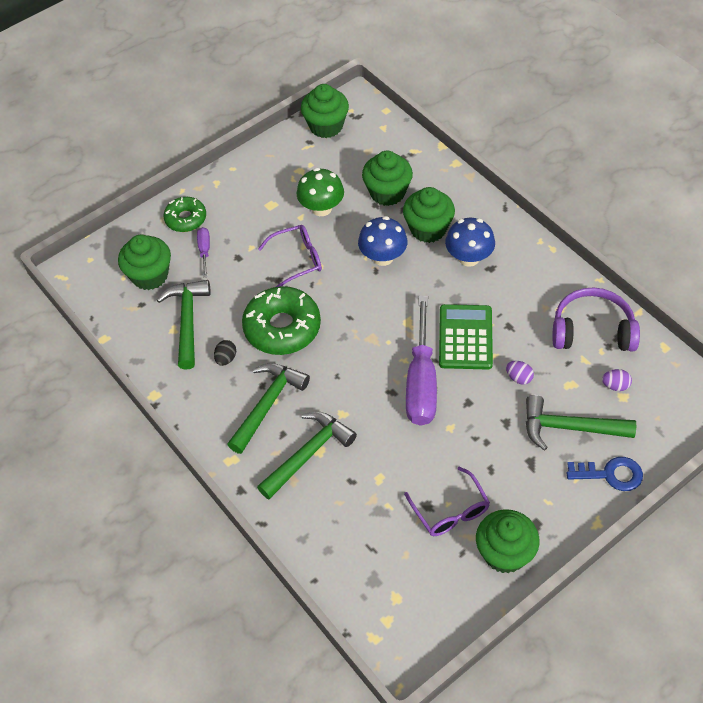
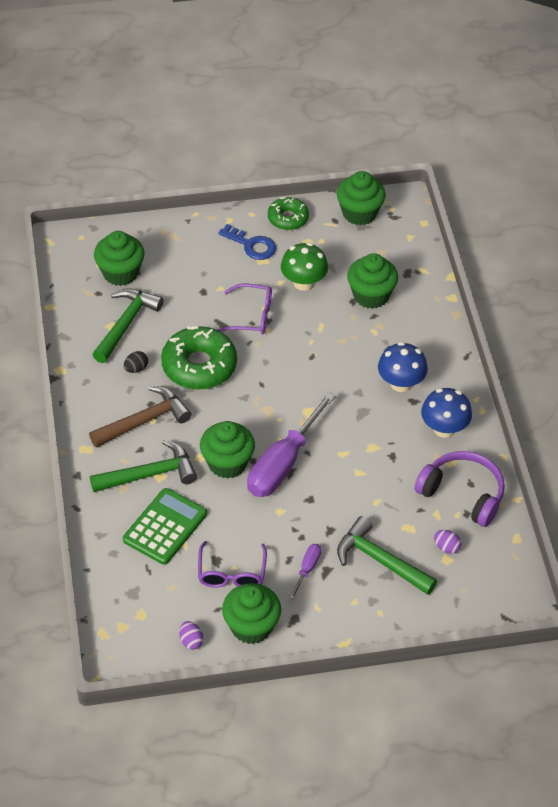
camera: 25 degrees right, 5 degrees down
green donut [163,197,206,232] -> green donut moved to [268,197,309,230]
purple screwdriver [197,227,210,278] -> purple screwdriver moved to [289,544,321,599]
green hammer [227,363,310,454] -> brown hammer [89,386,192,448]
blue mushroom [358,216,407,266] -> blue mushroom moved to [421,388,472,438]
green cupcake [403,187,455,243] -> green cupcake moved to [200,421,255,479]
green calculator [439,304,493,370] -> green calculator moved to [123,488,207,565]
purple egg [506,361,534,385] -> purple egg moved to [179,621,203,650]
blue key [567,457,643,491] -> blue key moved to [218,224,276,260]

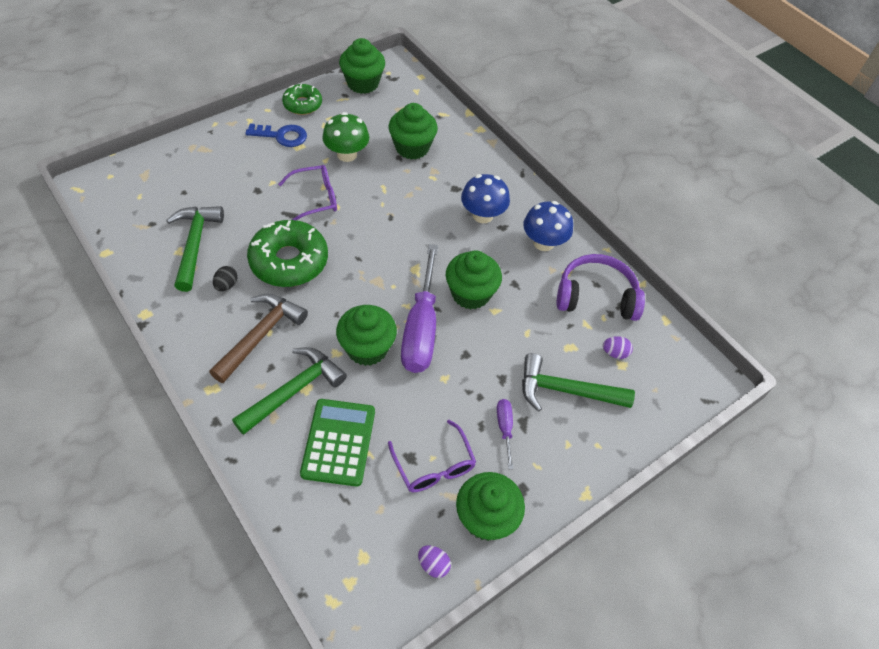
camera: 30 degrees left, 5 degrees up
green cupcake [94,231,145,286] -> green cupcake moved to [446,250,502,310]

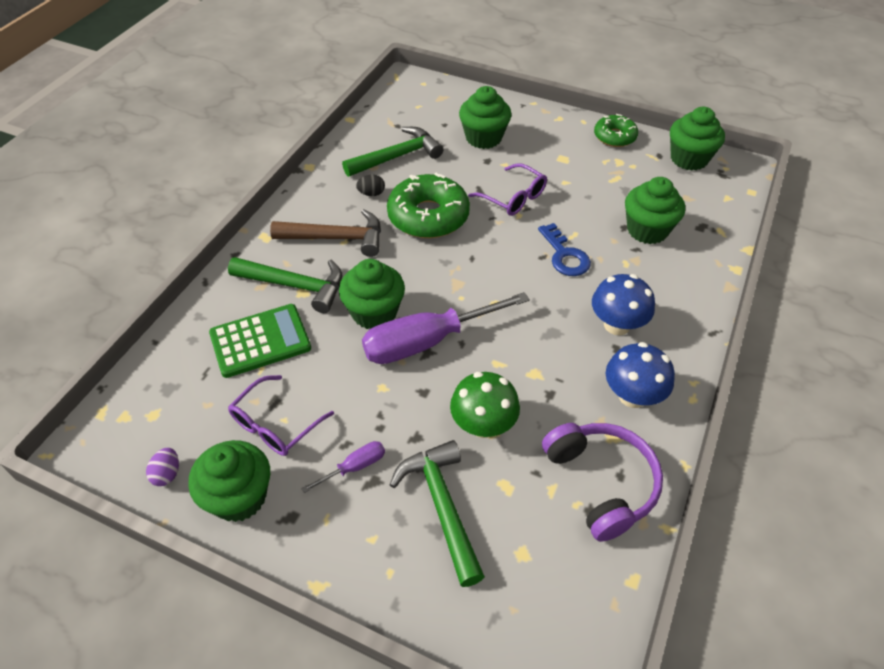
camera: 65 degrees right, 5 degrees down
blue key [245,124,307,147] -> blue key moved to [538,223,591,276]
green mushroom [322,112,369,162] -> green mushroom moved to [450,372,520,438]
green cupcake [446,250,502,310] -> green cupcake moved to [459,86,511,149]
purple egg [603,336,633,359] -> none

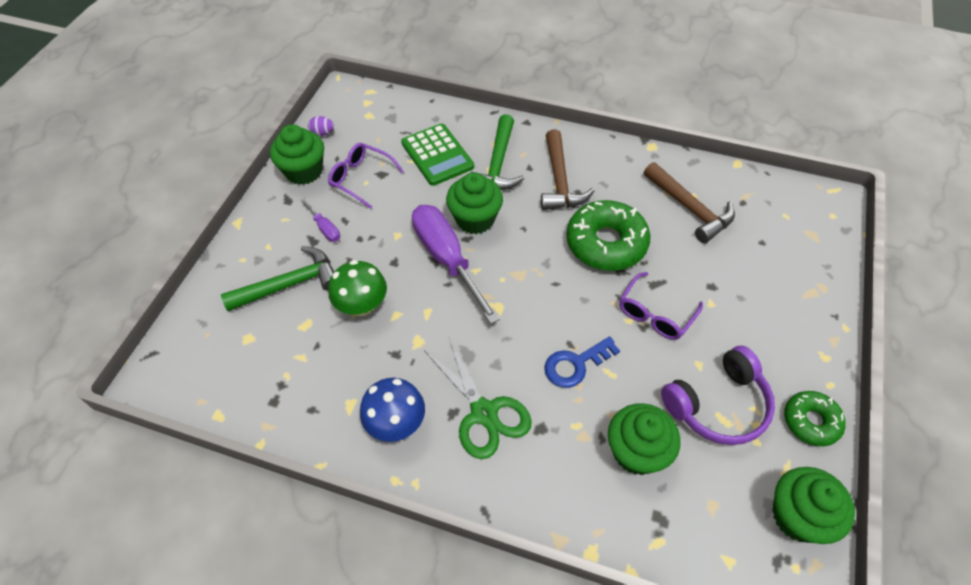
camera: 85 degrees right, 5 degrees up
green hammer [342,127,444,177] -> brown hammer [644,162,735,243]
black egg [356,175,385,196] -> none
green cupcake [459,86,511,149] -> none
purple headphones [542,423,663,542] -> purple headphones moved to [661,346,775,445]
blue mushroom [592,274,655,335] -> green scissors [424,336,532,459]

